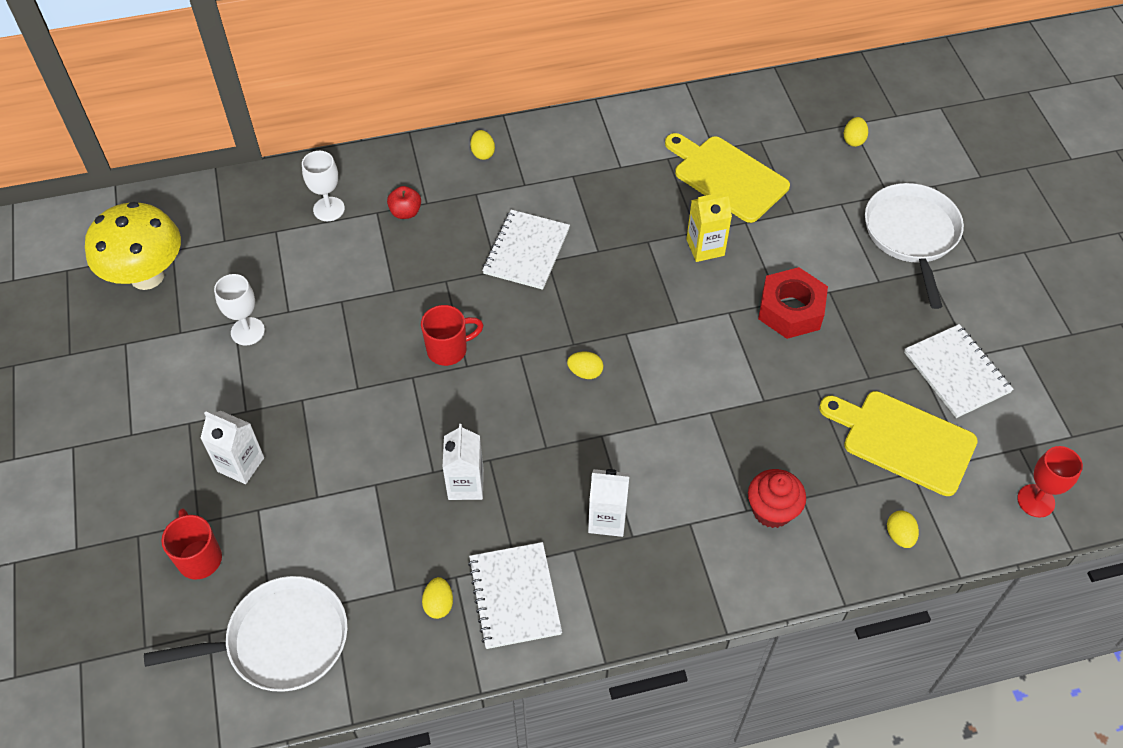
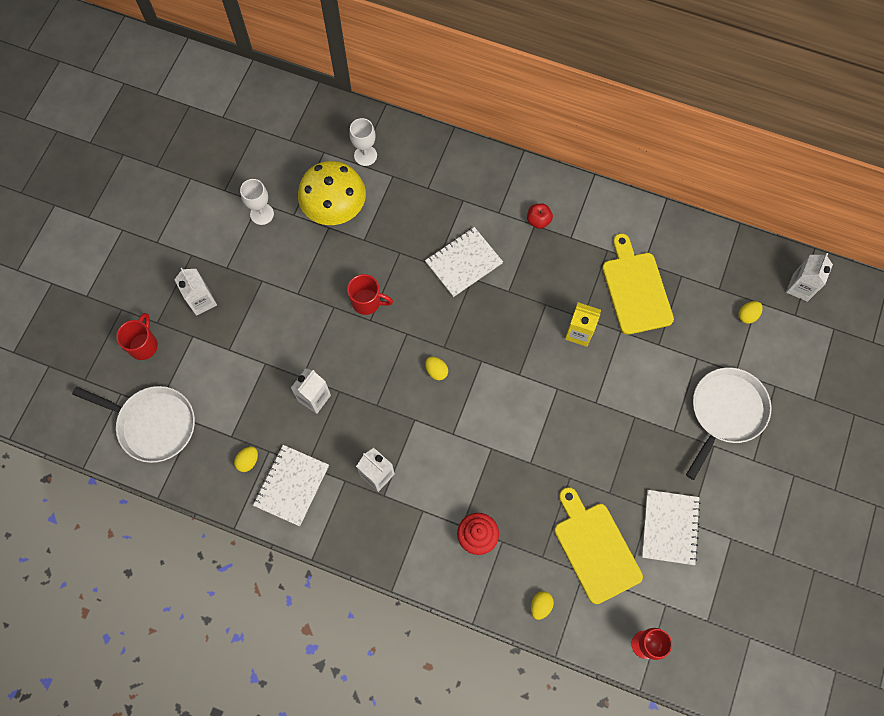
camera: 35 degrees right, 15 degrees up
yellow mushroom [85,202,181,290] -> yellow mushroom moved to [298,161,366,225]
red apple [387,186,421,219] -> red apple moved to [527,204,553,229]
yellow egg [470,130,495,160] -> none
red nut [758,267,828,339] -> none
none -> white carton [786,253,833,302]

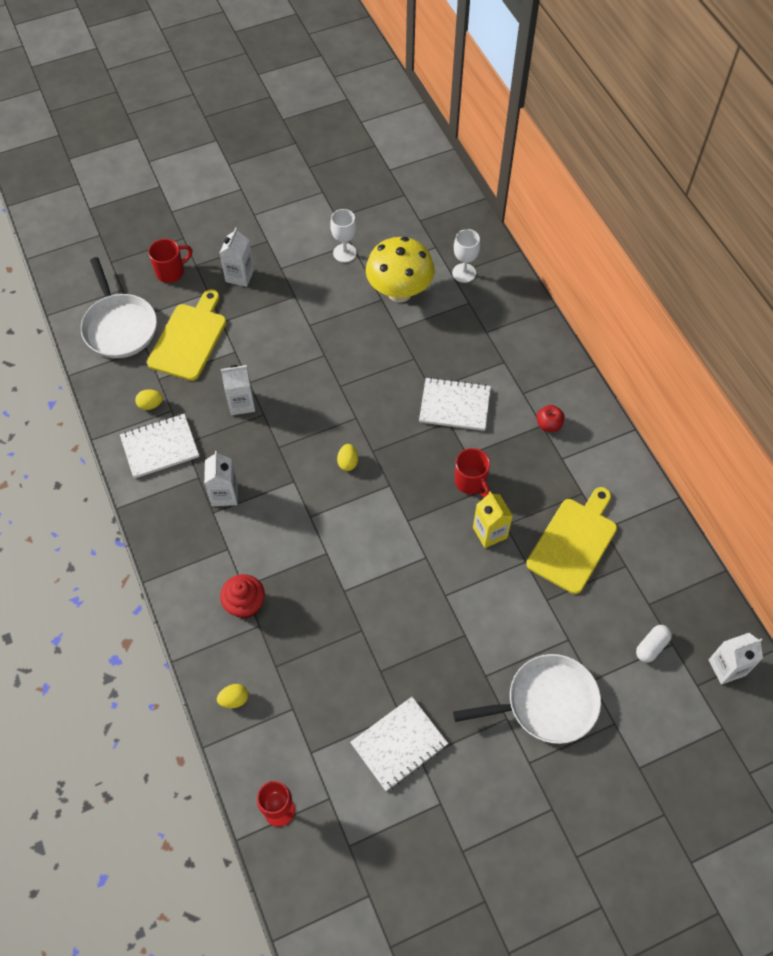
camera: 45 degrees right, 10 degrees down
red mug [347,274,393,315] -> red mug moved to [455,448,490,498]
yellow cutting board [554,487,643,604] -> yellow cutting board moved to [147,289,226,381]
yellow egg [739,301,763,324] -> white capsule [636,625,672,662]

